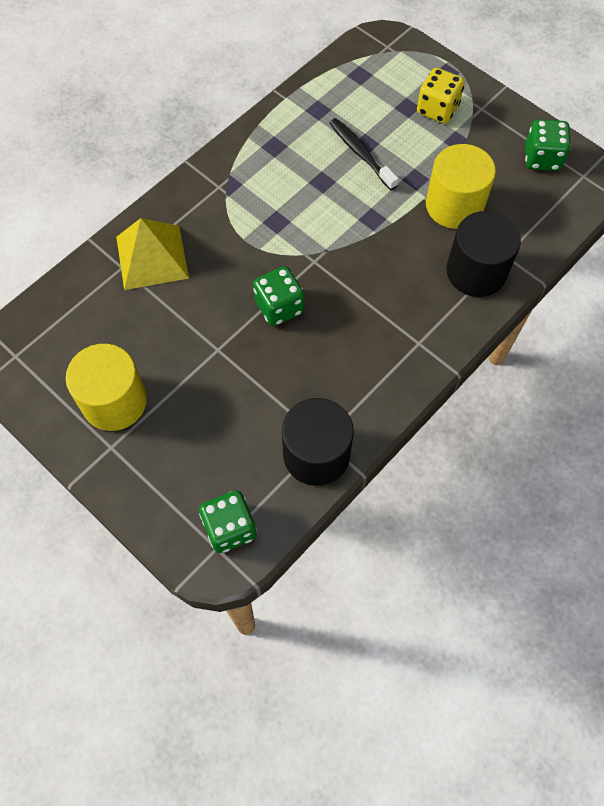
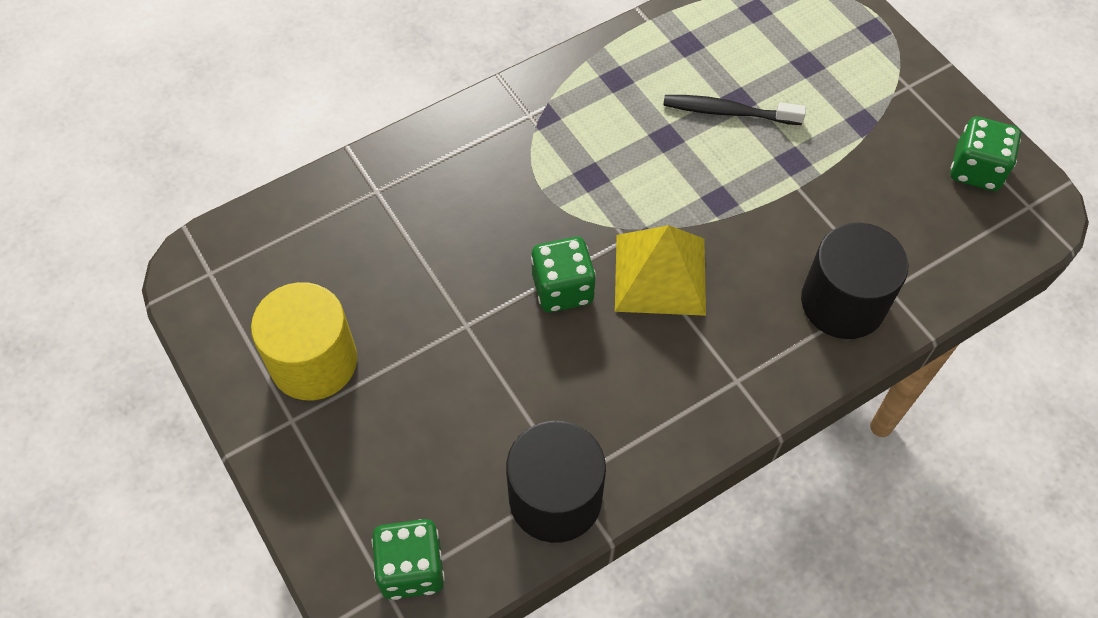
camera: 15 degrees right, 5 degrees down
yellow pyramid [116,218,189,290] -> yellow pyramid moved to [615,225,706,316]
black toothbrush [330,118,398,190] -> black toothbrush turned 60 degrees counterclockwise [663,95,806,125]
yellow dice [417,68,465,124] -> none
yellow cylinder [426,144,496,229] -> none

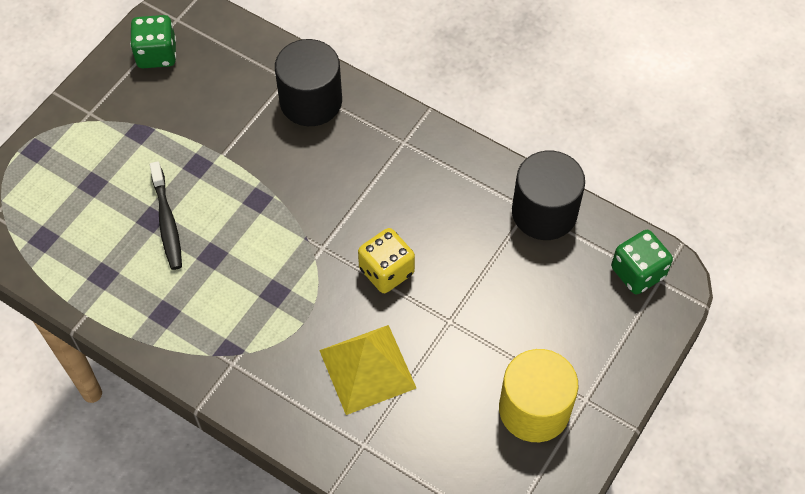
camera: 115 degrees left, 0 degrees up
green dice [531,237,596,312] -> yellow dice [358,228,415,293]
yellow pyramid [615,225,706,316] -> yellow pyramid moved to [319,325,416,415]

